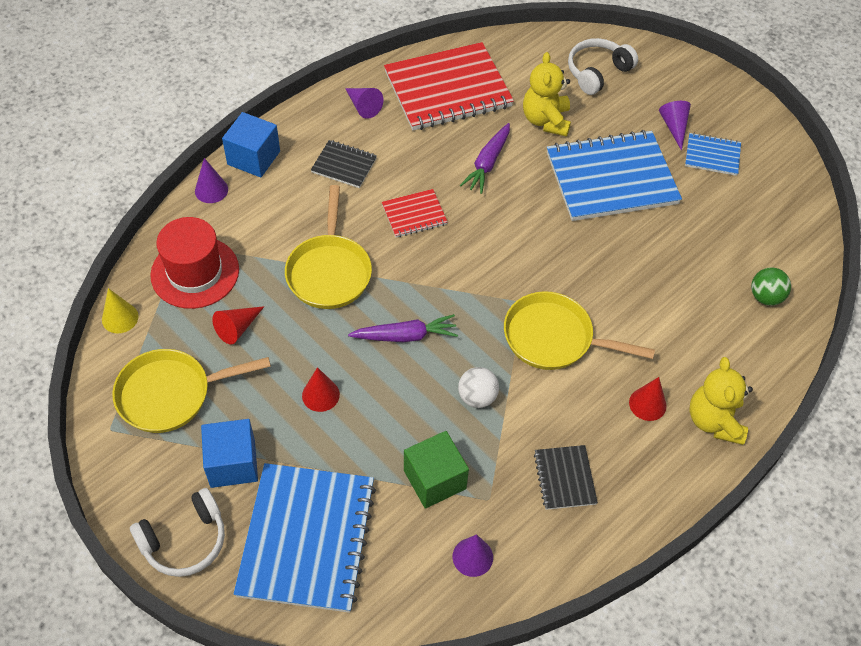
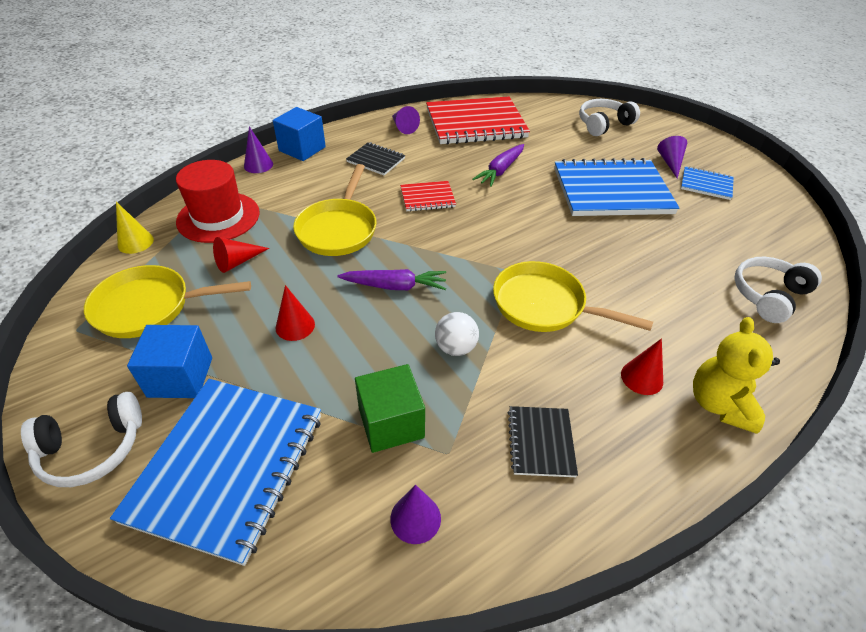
camera: 10 degrees right, 10 degrees down
yellow teddy bear [523,52,571,137] -> none
green ball [751,268,791,306] -> white headphones [734,257,822,323]

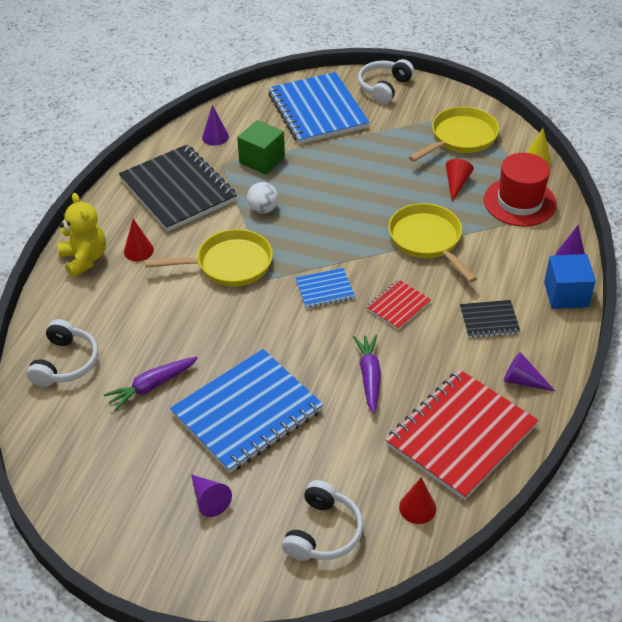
camera: 145 degrees right, 0 degrees up
blue cube [127,325,212,398] -> none
red cone [275,285,315,341] -> red cone moved to [399,477,436,524]
purple carrot [337,269,446,290] -> purple carrot moved to [103,357,198,411]
black notebook [508,406,578,477] -> black notebook [119,145,237,232], size x2.11
blue notebook [681,166,734,200] -> blue notebook moved to [295,268,355,309]

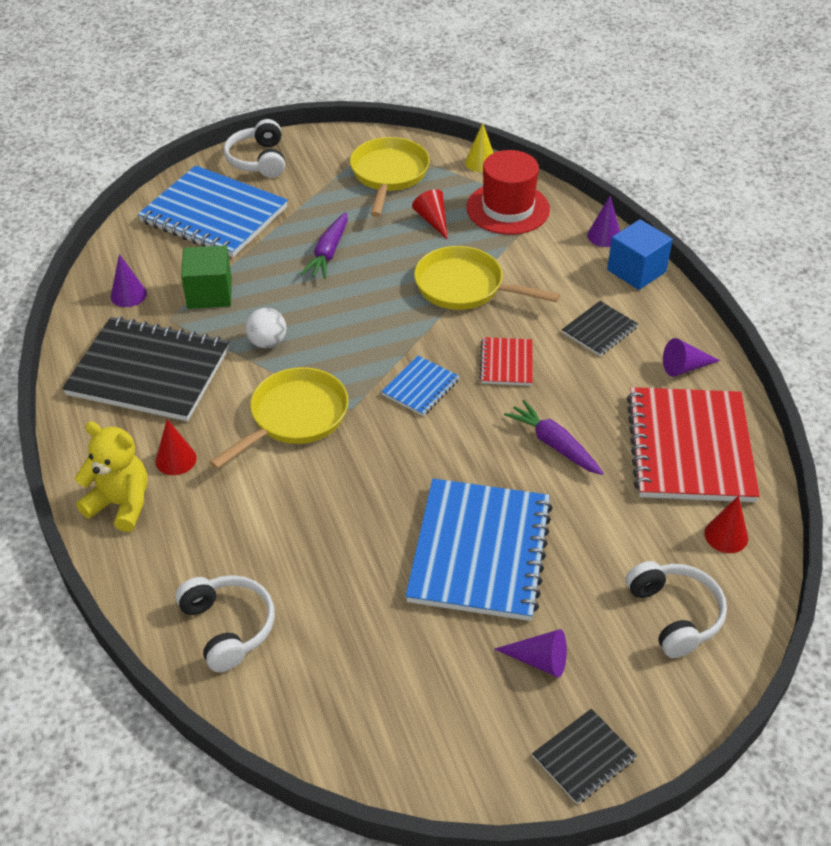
camera: 40 degrees left, 0 degrees up
purple carrot [103,357,198,411] -> purple carrot moved to [301,212,348,279]
none -> black notebook [532,709,637,804]

